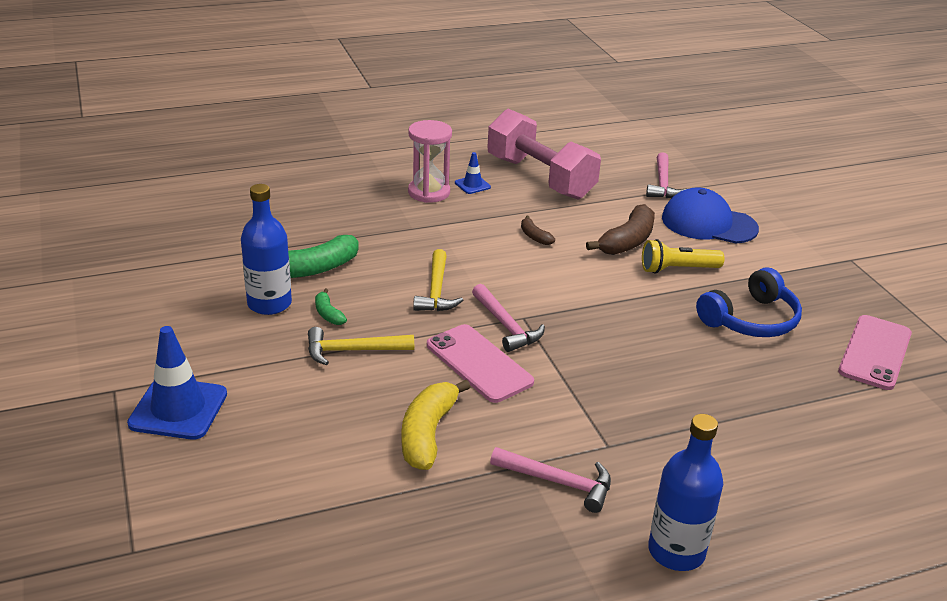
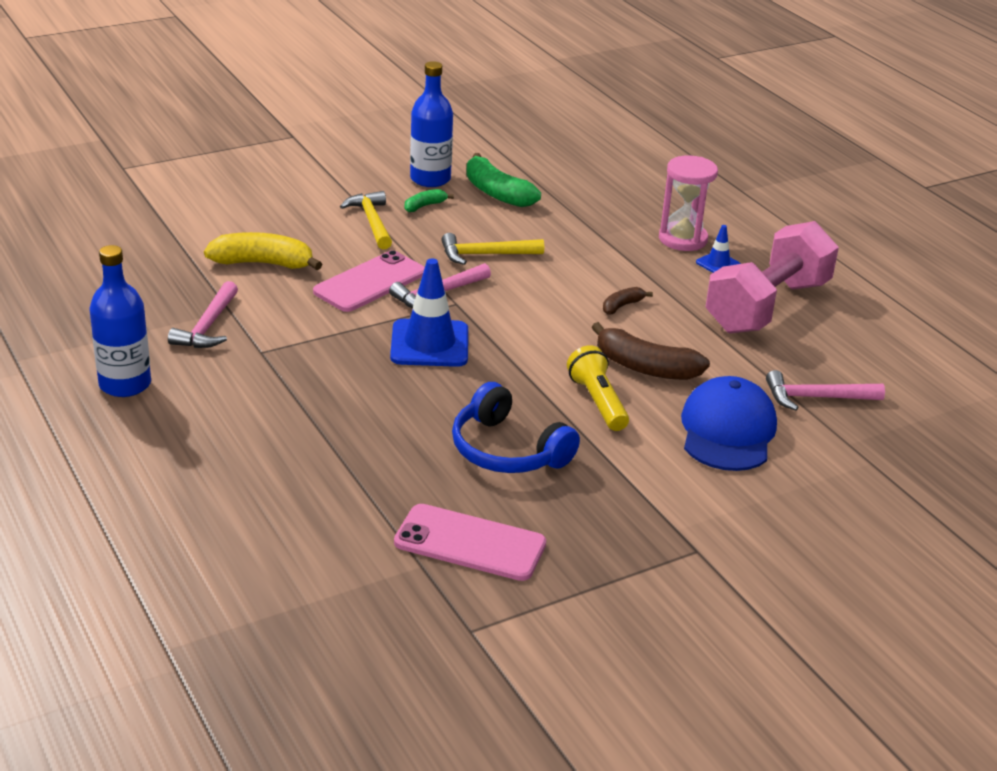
camera: 80 degrees right, 0 degrees up
blue traffic cone [127,326,227,440] -> blue traffic cone moved to [390,259,468,367]

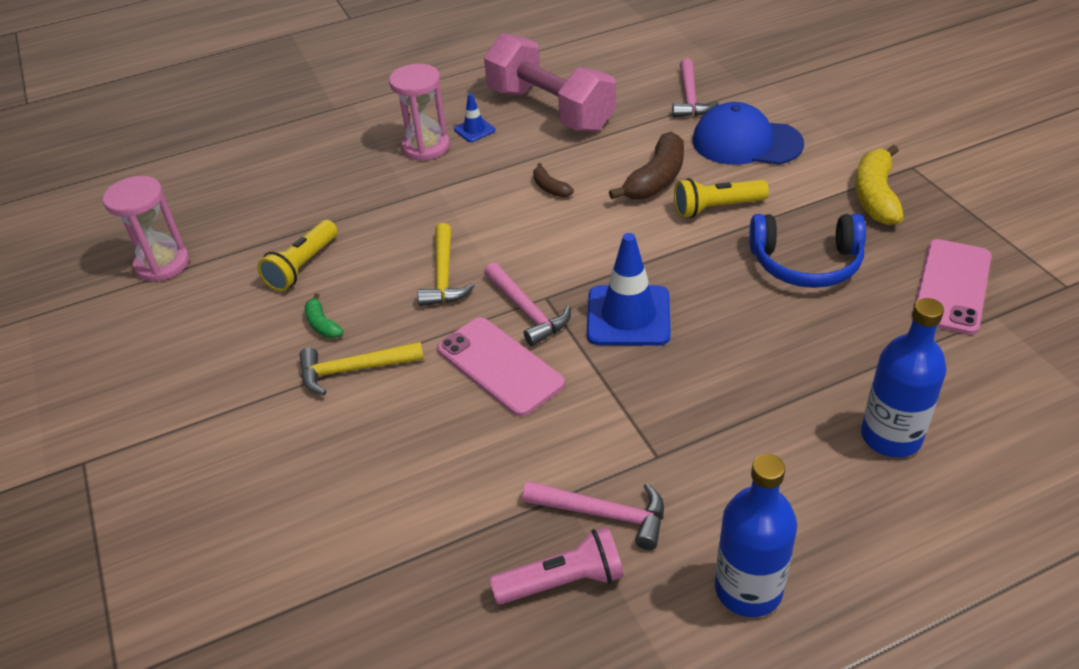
camera: 80 degrees left, 10 degrees up
yellow banana [204,232,322,270] -> yellow banana moved to [855,145,904,225]
blue bottle [410,61,453,187] -> blue bottle moved to [861,298,946,458]
blue headphones [452,382,580,473] -> blue headphones turned 45 degrees clockwise [749,214,866,288]
green banana [466,153,541,207] -> yellow flashlight [257,220,338,291]
none -> pink hourglass [103,176,189,282]
none -> pink flashlight [489,527,624,605]

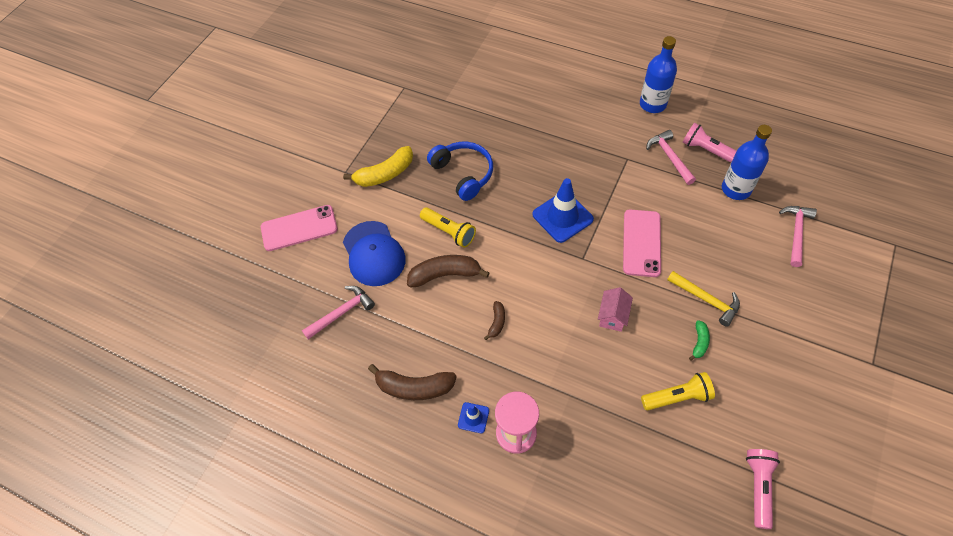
camera: 130 degrees left, 15 degrees up
pink hourglass [103,176,189,282] -> pink flashlight [746,449,780,529]
yellow hammer [417,223,475,306] -> pink house [598,287,633,332]
pink dumbbell [484,33,616,132] -> brown banana [368,364,457,400]
pink hammer [484,263,571,346] -> pink hammer moved to [779,206,817,267]
blue bottle [861,298,946,458] -> blue bottle moved to [722,125,772,200]
pink phone [912,239,992,335] -> pink phone moved to [261,205,338,251]

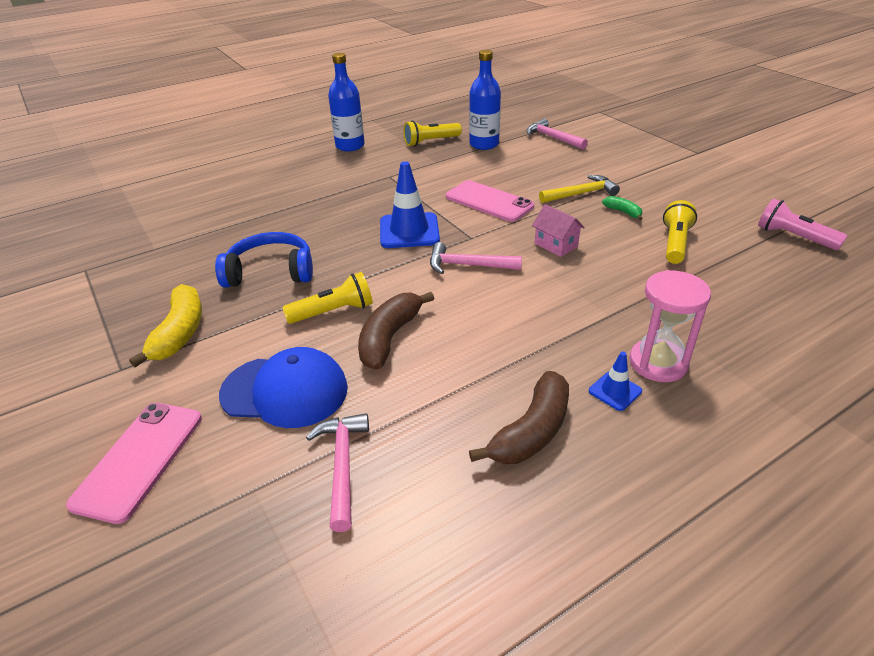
camera: 60 degrees left, 20 degrees down
brown banana [484,301,505,340] -> none
pink hammer [646,130,696,185] -> pink hammer moved to [430,242,522,274]
pink flashlight [683,123,736,163] -> yellow flashlight [404,121,462,146]

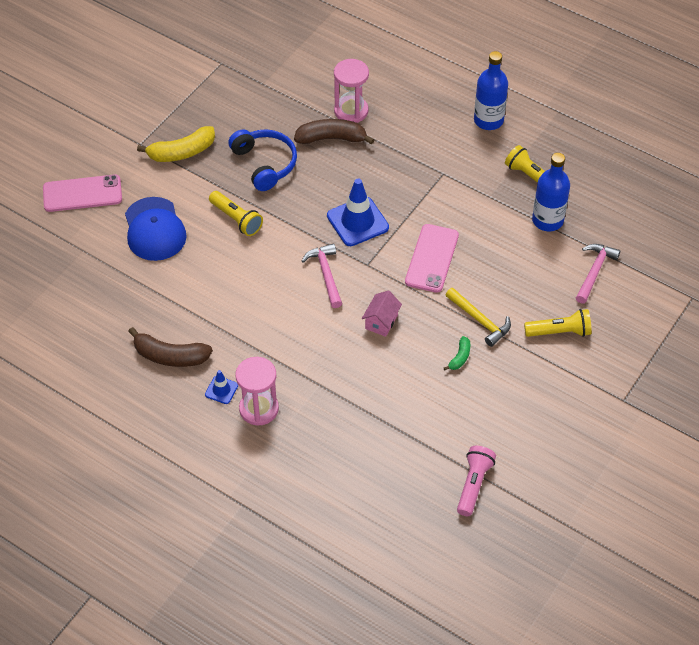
camera: 65 degrees right, 15 degrees up
pink hammer [306,413,369,532] -> none
brown banana [358,292,434,369] -> brown banana moved to [294,119,374,145]
yellow flashlight [663,200,697,264] -> yellow flashlight moved to [524,309,592,337]
none -> pink hourglass [334,59,369,123]

